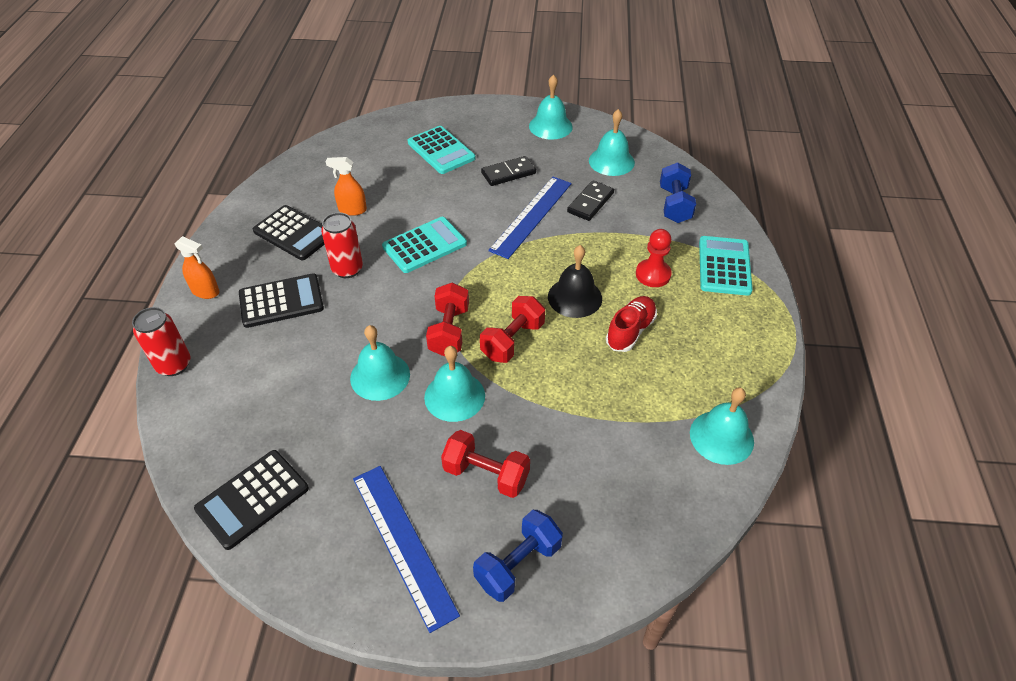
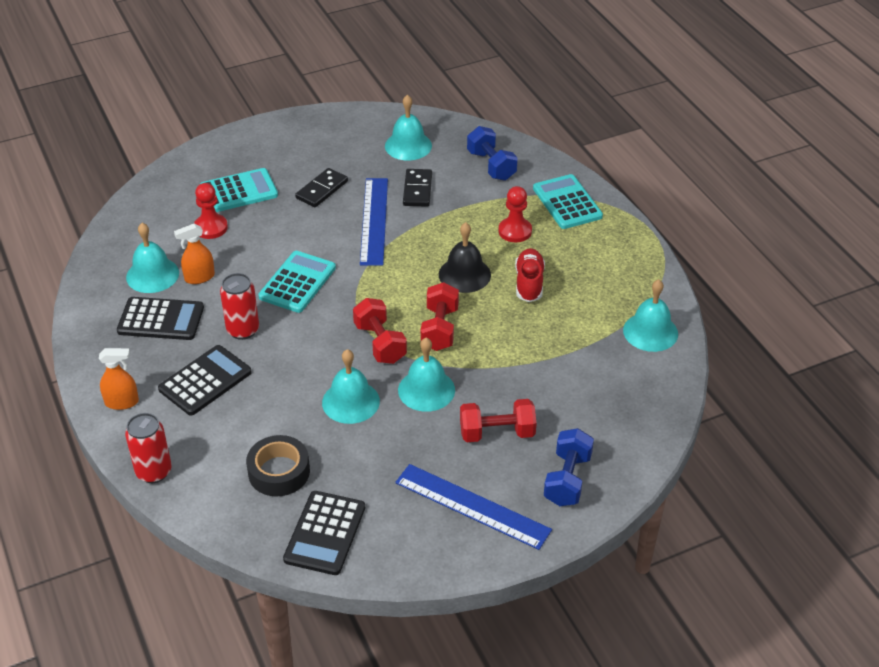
camera: 30 degrees left, 5 degrees down
turquoise calculator [408,126,475,174] -> turquoise calculator turned 45 degrees counterclockwise [199,168,278,212]
turquoise bell [529,75,573,140] -> turquoise bell moved to [126,223,179,293]
none -> red pawn [194,183,228,239]
none -> black tape [246,435,310,497]

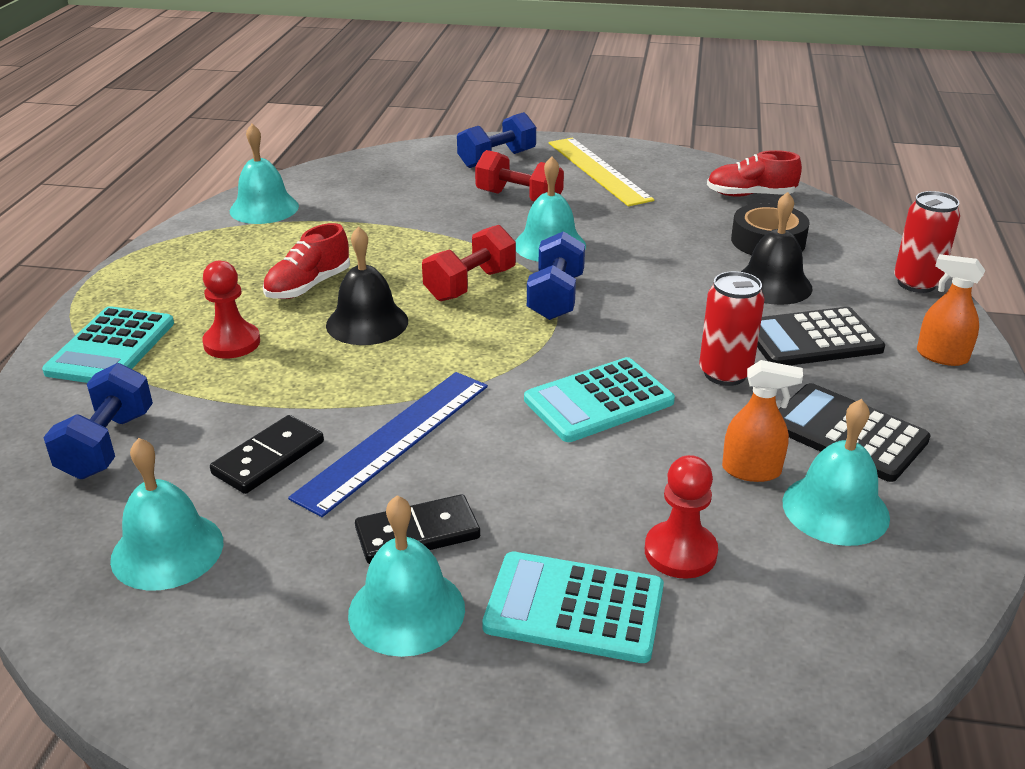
camera: 145 degrees left, 10 degrees down
black calculator [283,491,365,575] -> red shoe [707,150,802,197]
turquoise bell [322,349,380,424] -> turquoise bell moved to [348,495,465,657]
red dumbbell [353,298,407,364] -> blue dumbbell [527,231,585,320]
blue ruler [395,464,552,550] -> yellow ruler [549,138,654,206]
none -> black bell [741,192,813,305]

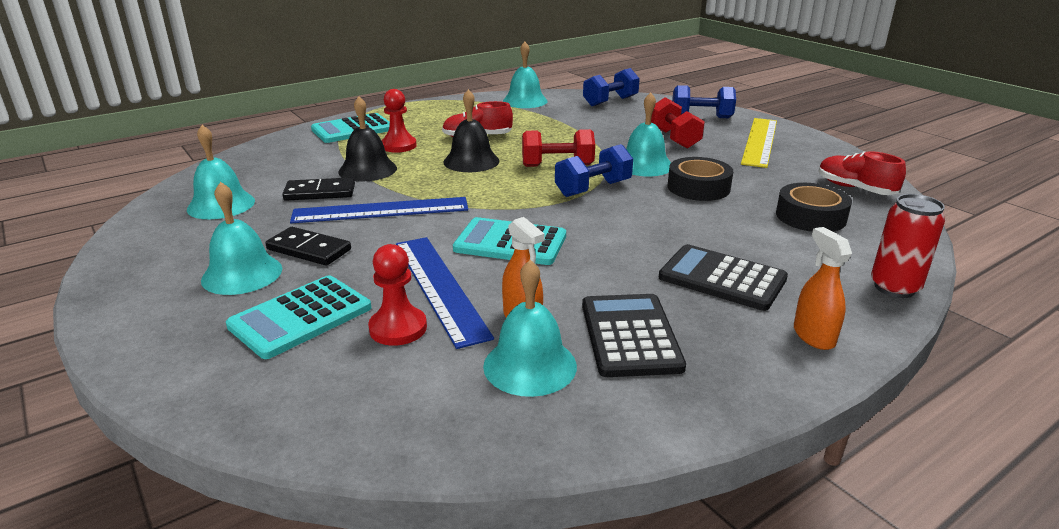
camera: 45 degrees right, 5 degrees down
blue dumbbell [43,363,153,479] -> blue dumbbell moved to [583,68,640,106]
turquoise calculator [482,552,664,663] -> turquoise calculator turned 105 degrees counterclockwise [226,275,371,359]
red can [699,271,764,386] -> none
black bell [741,192,813,305] -> black bell moved to [338,96,397,182]
none -> blue ruler [396,237,494,349]
none -> black tape [667,157,733,201]

